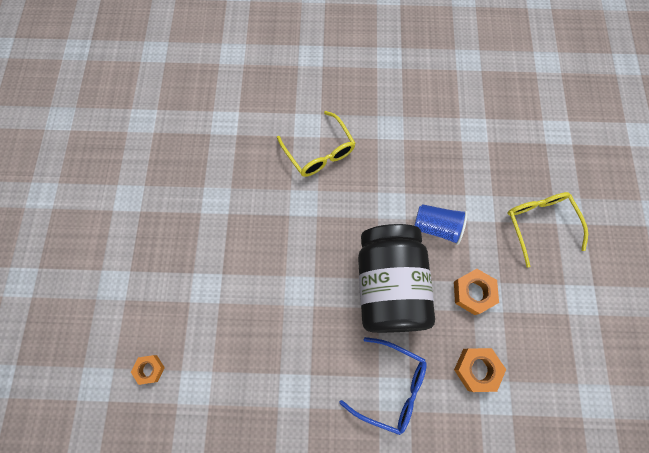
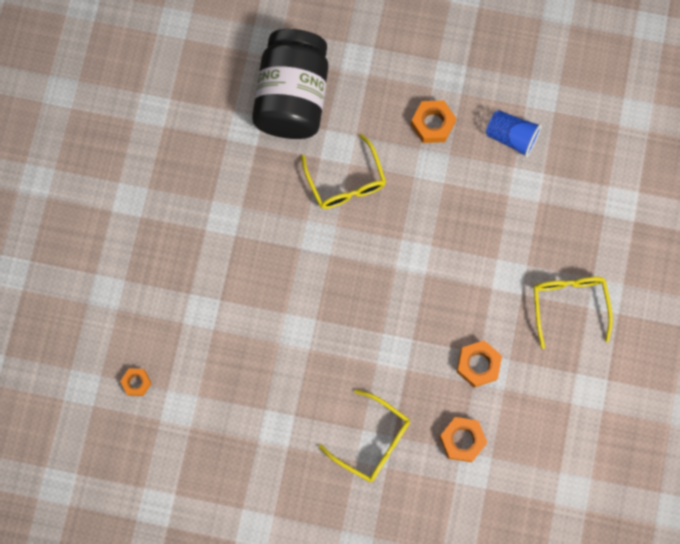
camera: 10 degrees right, 5 degrees up
blue glasses [339,337,427,435] -> yellow glasses [319,389,410,482]
black jar [358,224,435,333] -> black jar moved to [252,29,328,139]
blue cup [414,204,468,245] -> blue cup moved to [486,110,542,158]
none -> orange nut [411,100,456,143]

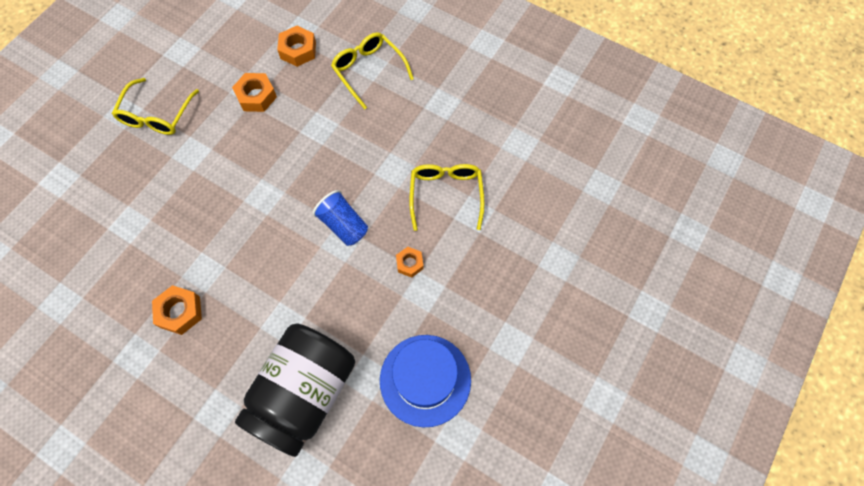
camera: 160 degrees left, 10 degrees down
orange nut [120,369,152,396] -> orange nut moved to [396,247,424,278]
yellow glasses [301,134,386,209] -> yellow glasses moved to [409,164,485,231]
blue cup [486,110,542,158] -> blue cup moved to [313,190,368,246]
none -> blue hat [380,335,471,427]

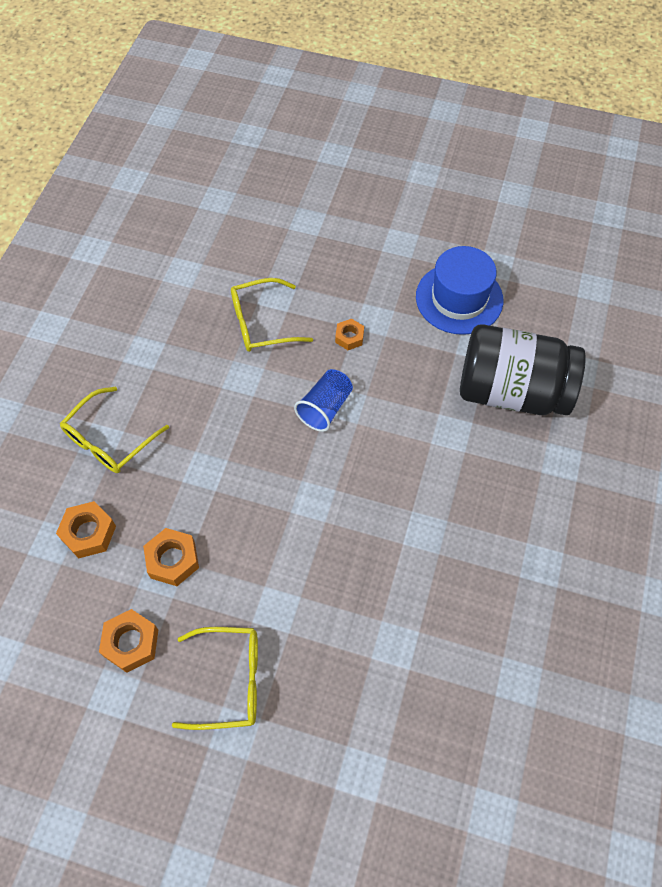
camera: 105 degrees left, 5 degrees down
orange nut [152,285,202,335] -> orange nut moved to [99,609,158,673]

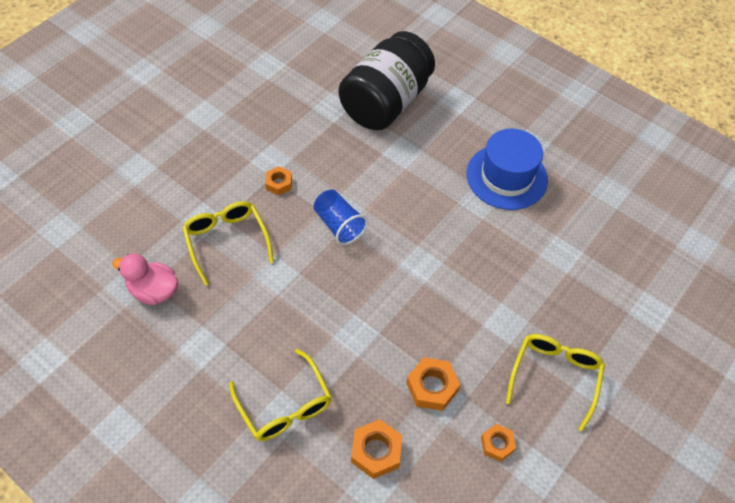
camera: 70 degrees left, 5 degrees down
orange nut [99,609,158,673] -> orange nut [481,424,516,462], size x0.64
yellow glasses [231,278,313,352] -> yellow glasses turned 150 degrees clockwise [182,201,274,286]
blue hat [416,246,503,335] -> blue hat moved to [467,129,548,210]
none -> pink duck [112,253,178,305]

